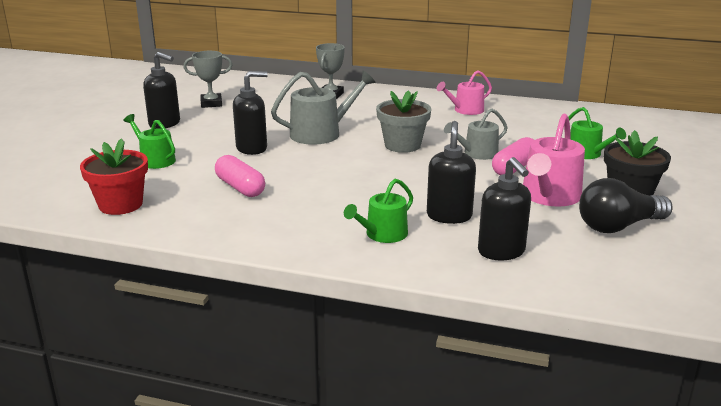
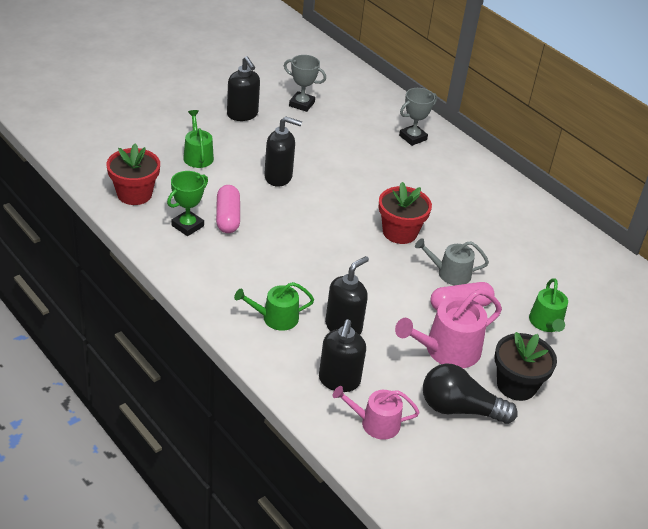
camera: 30 degrees right, 15 degrees up
grey watering can [271,70,376,145] -> none
grey flower pot [376,90,431,153] -> red flower pot [379,182,432,244]
pink watering can [437,70,492,115] -> pink watering can moved to [333,386,420,440]
none -> green trophy [167,171,208,236]

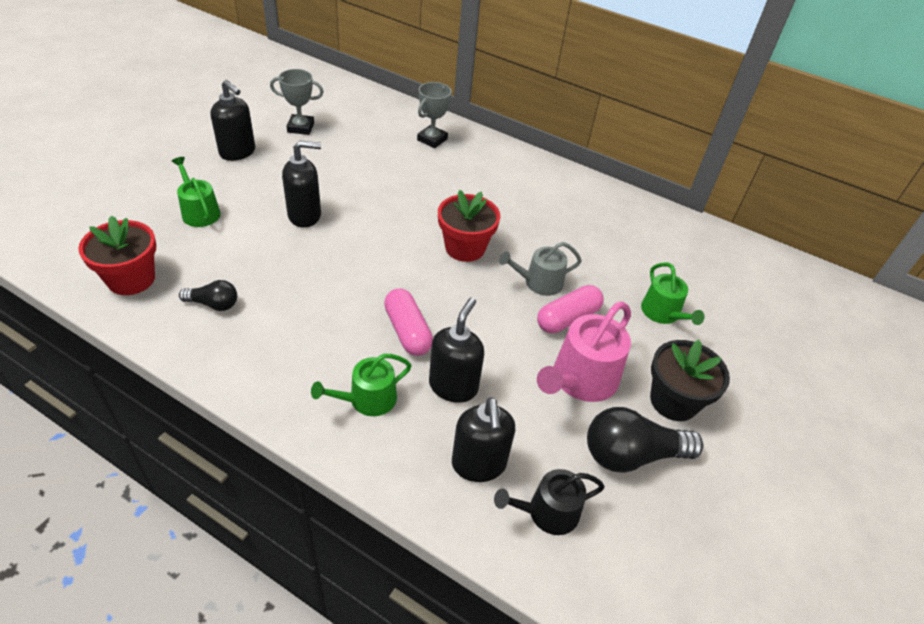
camera: 20 degrees left, 5 degrees up
green trophy [167,171,208,236] -> black light bulb [179,280,237,311]
pink capsule [216,185,240,233] -> pink capsule moved to [384,288,433,356]
pink watering can [333,386,420,440] -> black watering can [494,469,605,535]

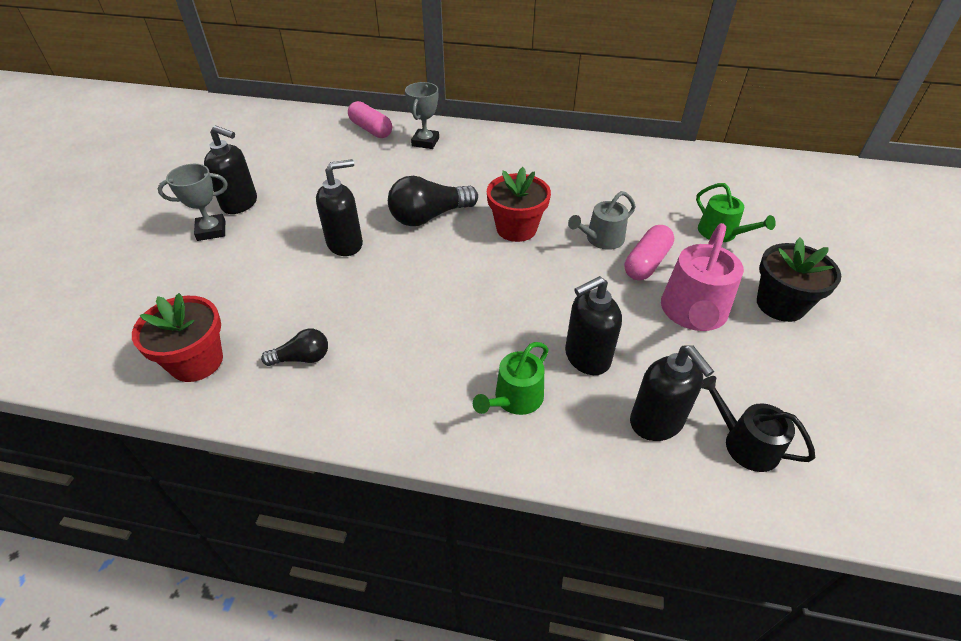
camera: 15 degrees left, 0 degrees up
green watering can [172,157,221,227] -> none
grey trophy [270,69,323,135] -> grey trophy moved to [157,164,228,241]
pink capsule [384,288,433,356] -> pink capsule moved to [348,101,392,138]
black soap dispenser [429,297,484,403] -> black soap dispenser turned 120 degrees counterclockwise [565,276,622,375]
black watering can [494,469,605,535] -> black watering can turned 75 degrees clockwise [702,376,815,472]
black light bulb [587,407,703,473] -> black light bulb moved to [388,176,478,226]

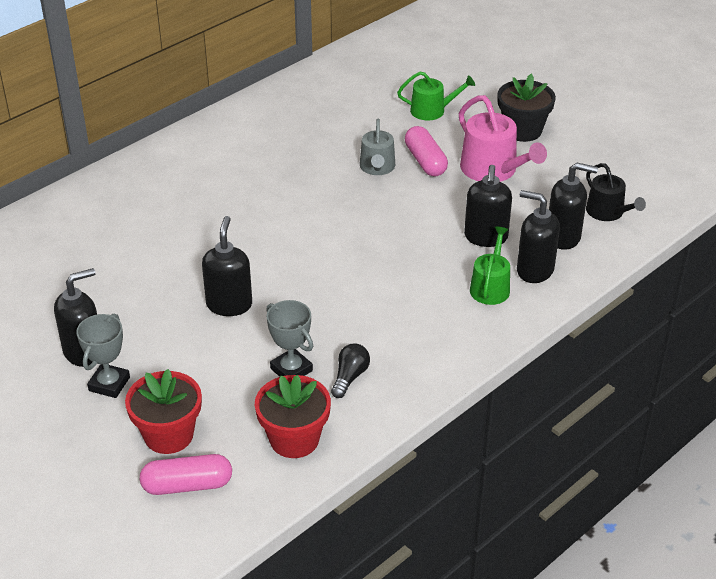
camera: 55 degrees left, 5 degrees down
pink capsule [348,101,392,138] -> pink capsule moved to [140,454,232,495]
black light bulb [388,176,478,226] -> none
grey trophy [405,82,439,149] -> grey trophy moved to [266,300,313,377]
green watering can [473,342,548,415] -> green watering can turned 150 degrees counterclockwise [470,227,510,305]
red flower pot [487,167,551,242] -> red flower pot moved to [125,369,202,454]
black watering can [702,376,815,472] -> black watering can turned 105 degrees counterclockwise [586,163,646,221]
none -> black soap dispenser [517,190,560,283]

